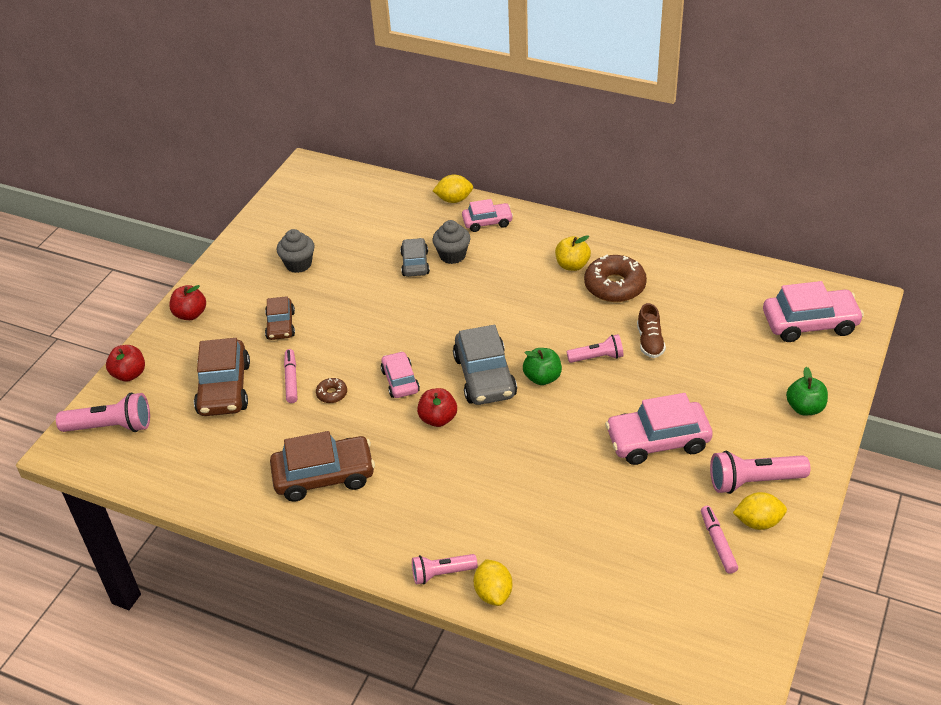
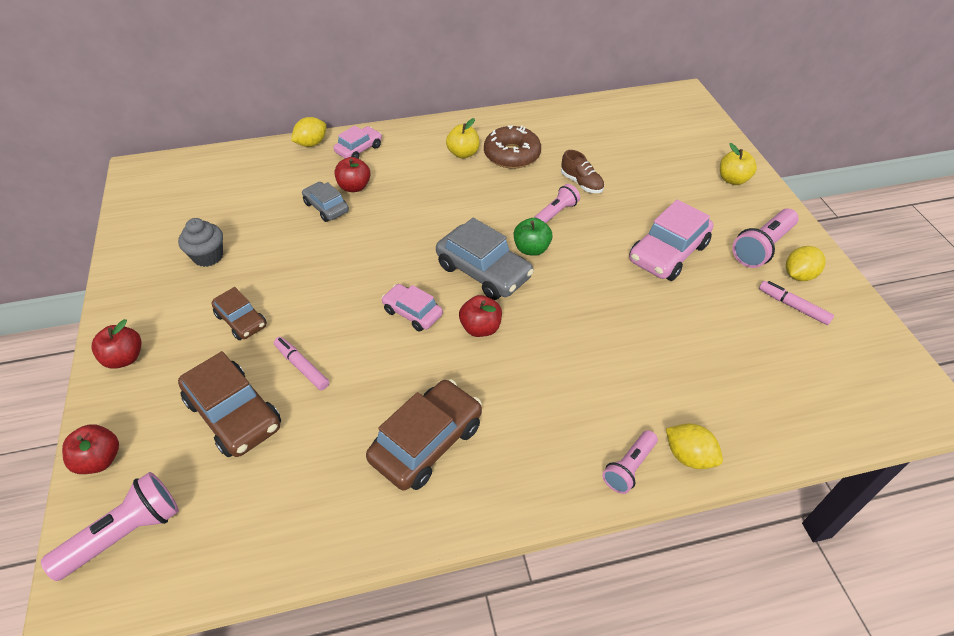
camera: 40 degrees left, 5 degrees up
brown donut [316,378,347,403] -> none
grey cupcake [432,220,471,264] -> red apple [335,157,371,192]
pink car [763,281,864,342] -> none
green apple [786,367,828,416] -> yellow apple [720,143,757,185]

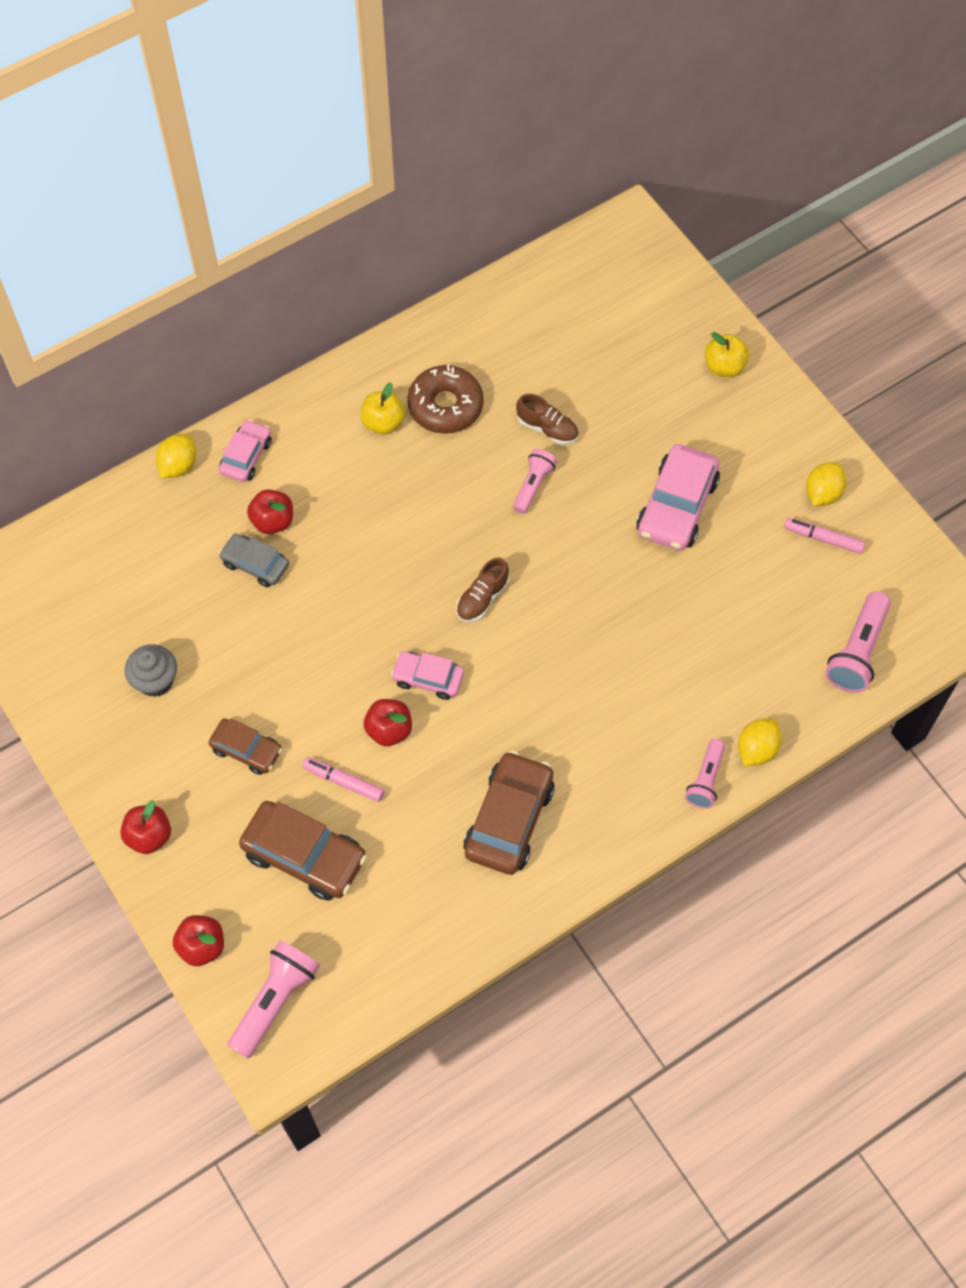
camera: 20 degrees left, 15 degrees up
grey car [436,218,534,300] -> brown shoe [456,558,509,622]
red apple [459,295,502,337] -> red apple moved to [364,699,412,746]
green apple [514,218,552,256] -> none
yellow lemon [666,423,723,469] -> yellow lemon turned 75 degrees counterclockwise [738,718,782,766]
pink flashlight [732,208,798,268] -> pink flashlight moved to [825,591,891,693]

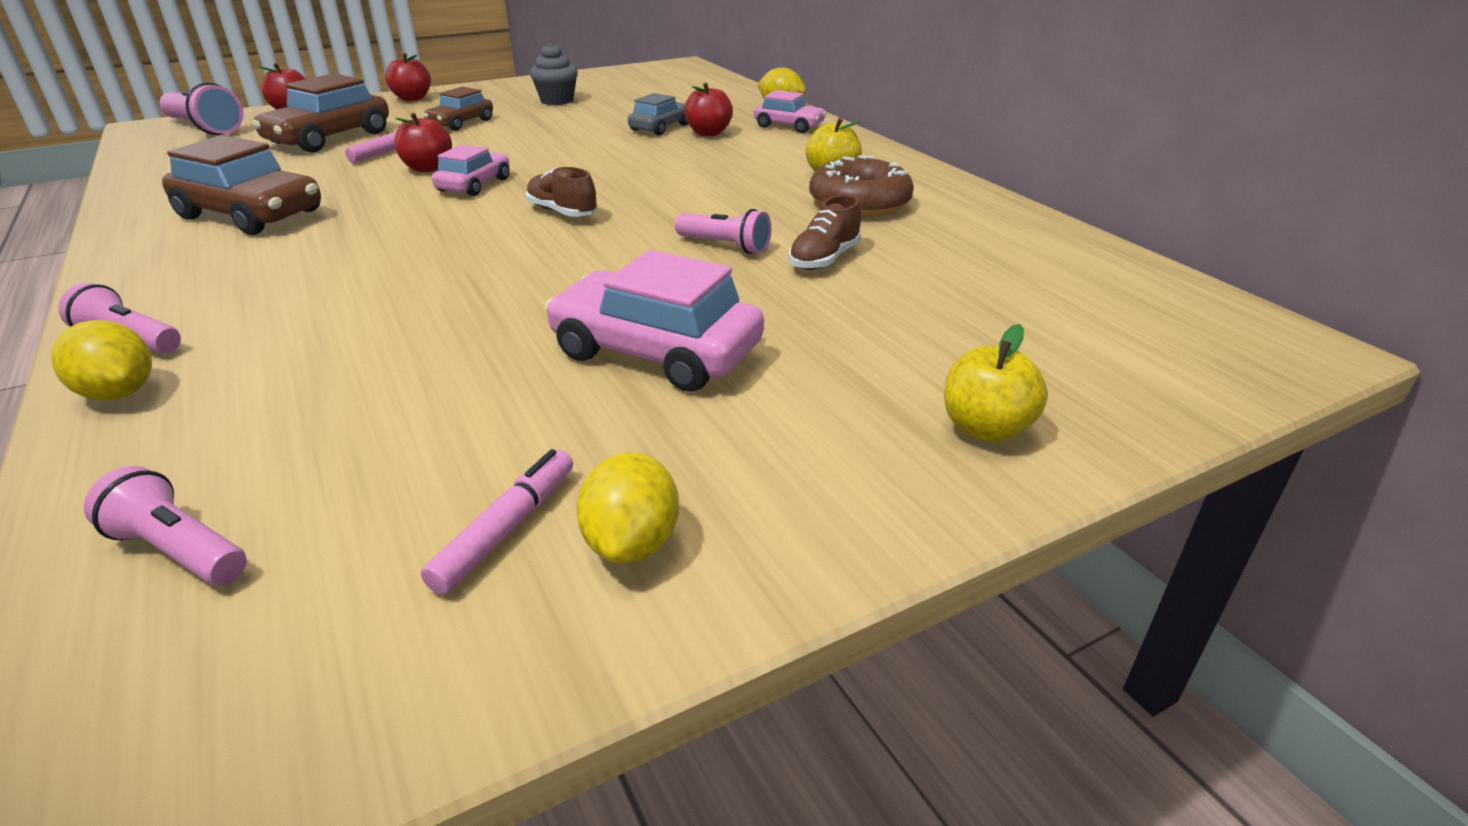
camera: 95 degrees right, 30 degrees down
yellow lemon [806,462,847,506] -> yellow lemon turned 60 degrees clockwise [576,452,679,563]
pink flashlight [825,591,891,693] -> pink flashlight [84,466,247,585], size x0.64

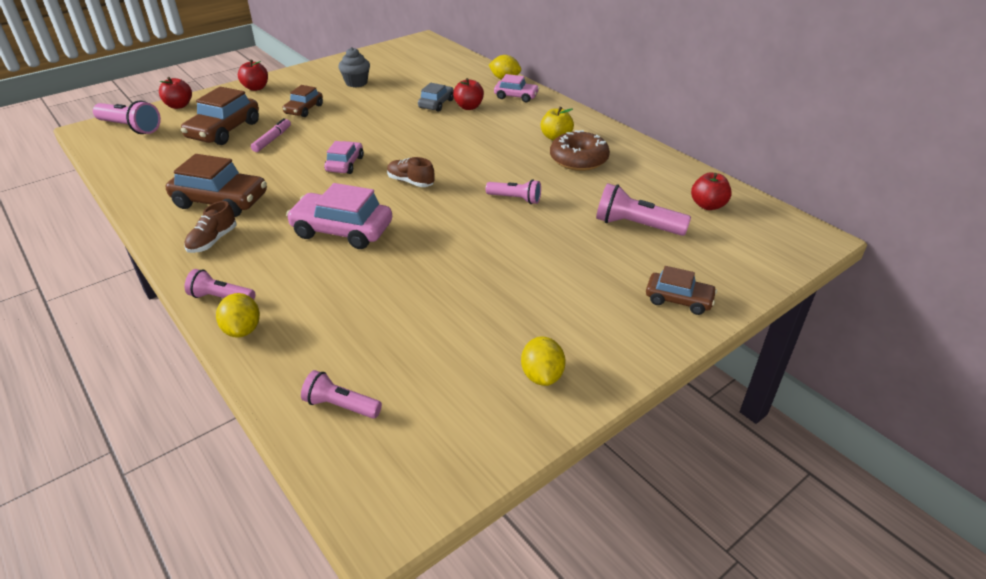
camera: 10 degrees left, 5 degrees up
yellow lemon [51,320,152,400] -> yellow lemon turned 45 degrees clockwise [216,293,260,338]
red apple [394,113,452,172] -> red apple moved to [691,172,732,210]
pink marker [421,449,573,595] -> none
pink car [545,250,764,392] -> pink car moved to [286,183,392,249]
brown shoe [789,195,861,270] -> brown shoe moved to [184,201,237,253]
yellow apple [944,324,1048,442] -> brown car [646,266,717,315]
none -> pink flashlight [596,183,691,236]

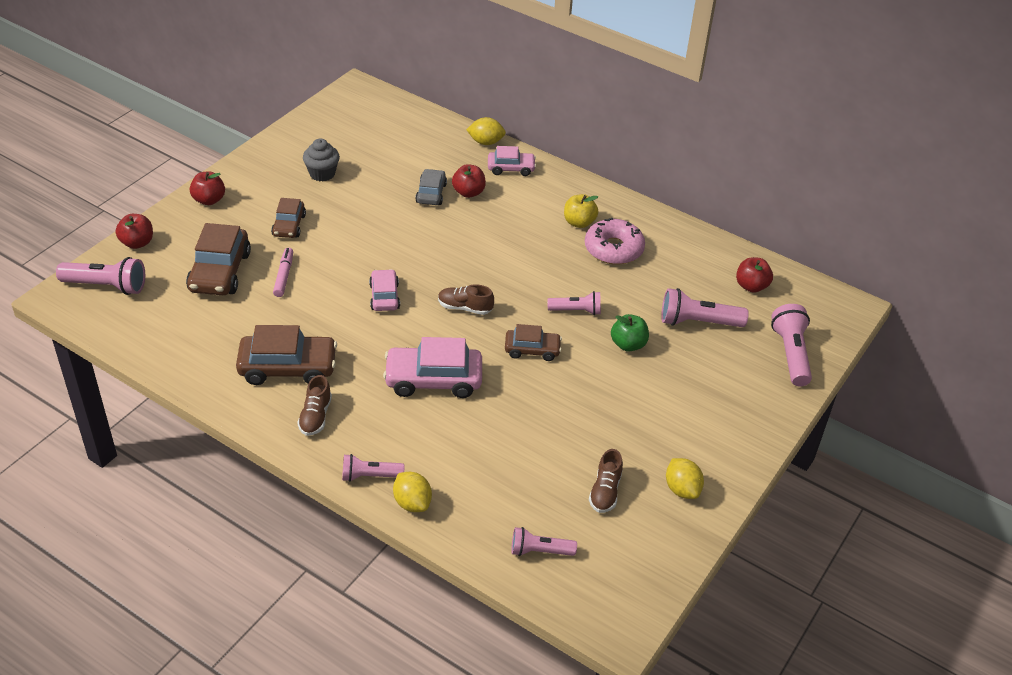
camera: 20 degrees left, 5 degrees up
brown donut [550,130,610,171] -> pink donut [585,218,645,265]
brown car [646,266,717,315] -> brown car moved to [505,324,562,361]
none -> brown shoe [589,449,623,513]
none -> green apple [611,314,649,352]
none -> pink flashlight [771,304,812,386]

